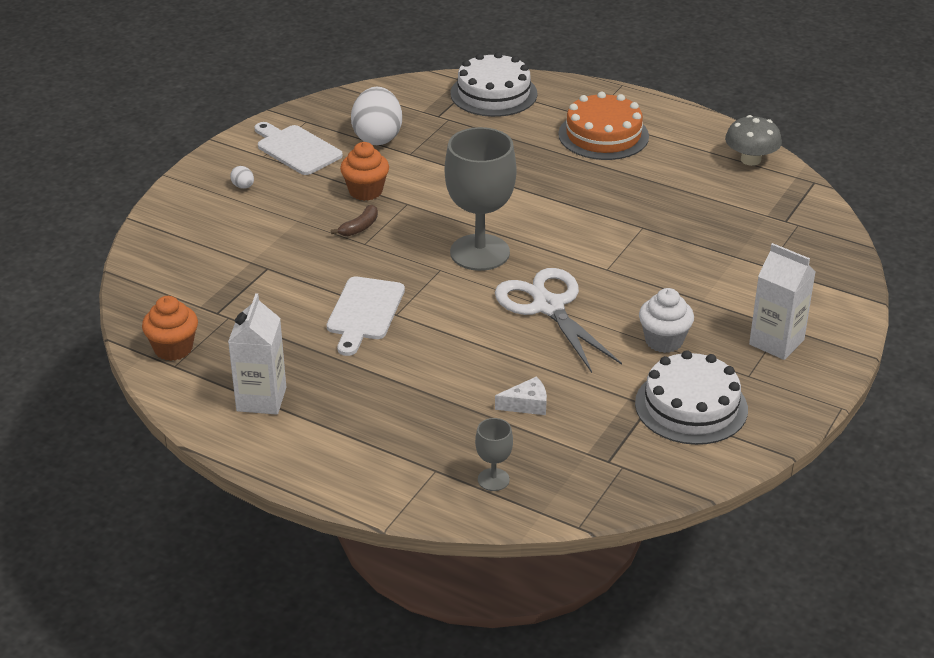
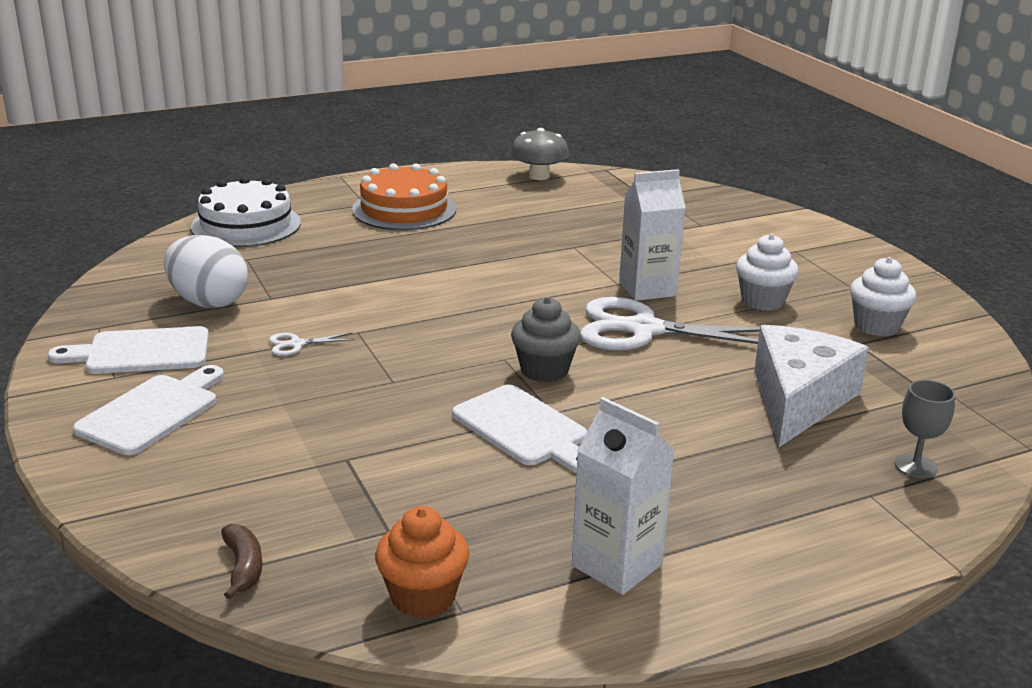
camera: 55 degrees left, 10 degrees down
white egg [230,166,254,189] -> white cutting board [73,365,224,455]
brown banana [331,205,378,236] -> brown banana moved to [221,524,262,599]
orange cupcake [340,142,389,201] -> white scissors [269,332,355,356]
grey goblet [445,127,517,271] -> none
white cheese [495,376,547,415] -> white cheese [754,325,869,447], size x2.27
white cake [635,350,748,445] -> white cupcake [850,257,917,336]
white carton [749,243,815,360] -> white carton moved to [619,169,686,301]
none -> grey cupcake [511,297,581,382]

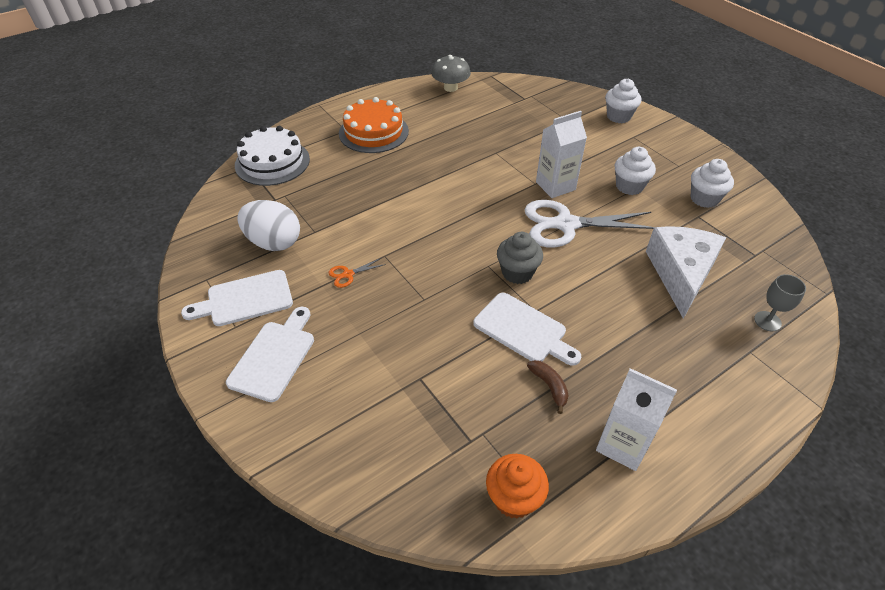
camera: 10 degrees left, 20 degrees up
brown banana [221,524,262,599] -> brown banana moved to [527,360,569,414]
white scissors [269,332,355,356] -> orange scissors [328,258,386,288]
none -> white cupcake [605,79,641,123]

